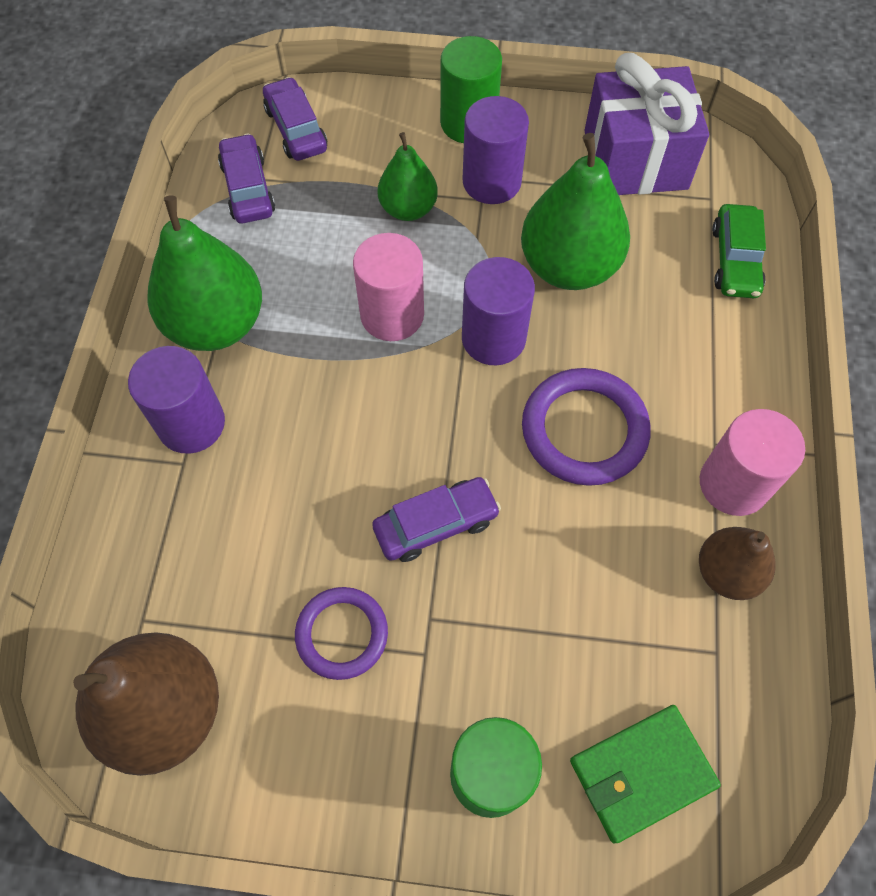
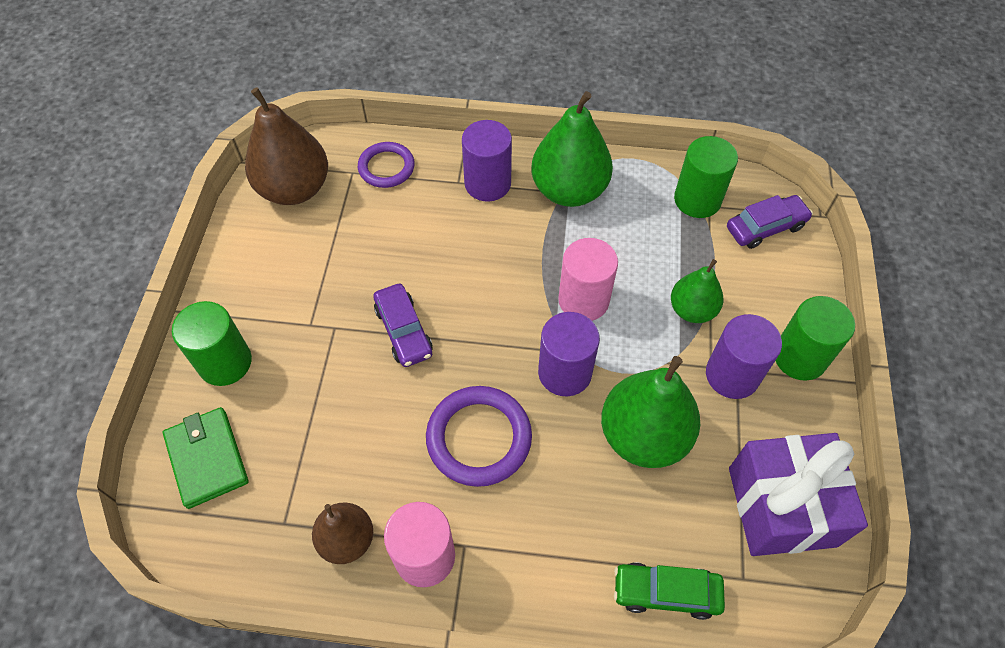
camera: 90 degrees right, 5 degrees down
purple car [218,133,275,223] -> green cylinder [674,136,738,218]
purple ring [295,587,388,680] -> purple ring moved to [358,142,415,188]

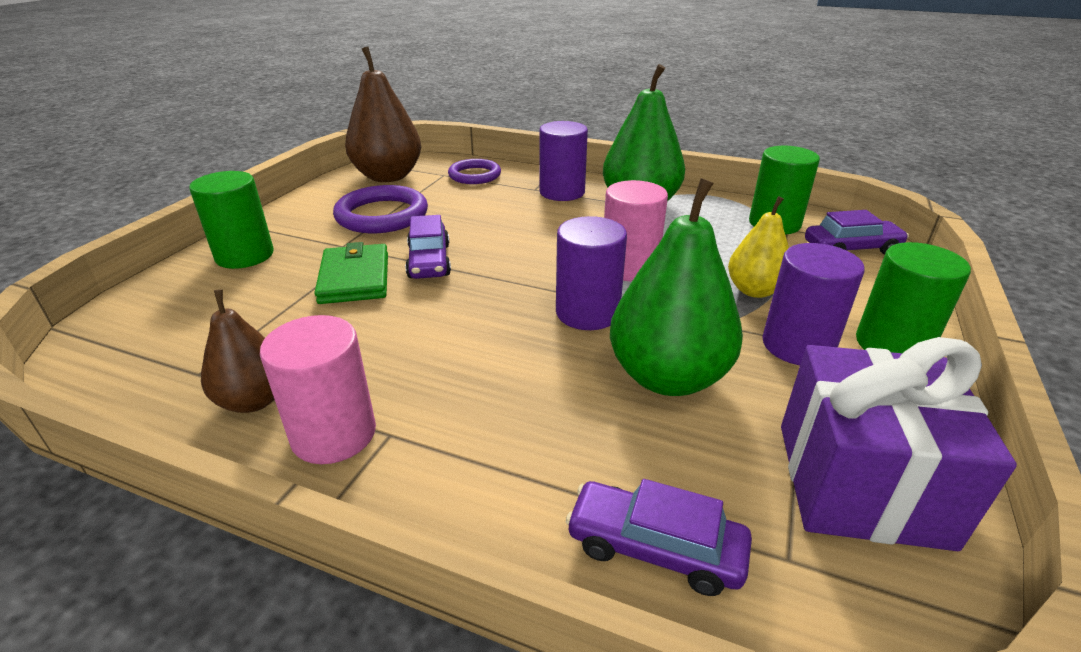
camera: 15 degrees right, 25 degrees down
green wallet [163,407,248,509] -> green wallet moved to [314,242,388,304]
purple ring [426,386,532,487] -> purple ring moved to [333,185,428,233]
green car [614,562,725,620] -> purple car [566,479,752,596]
green pear [671,259,723,323] -> yellow pear [728,196,789,298]

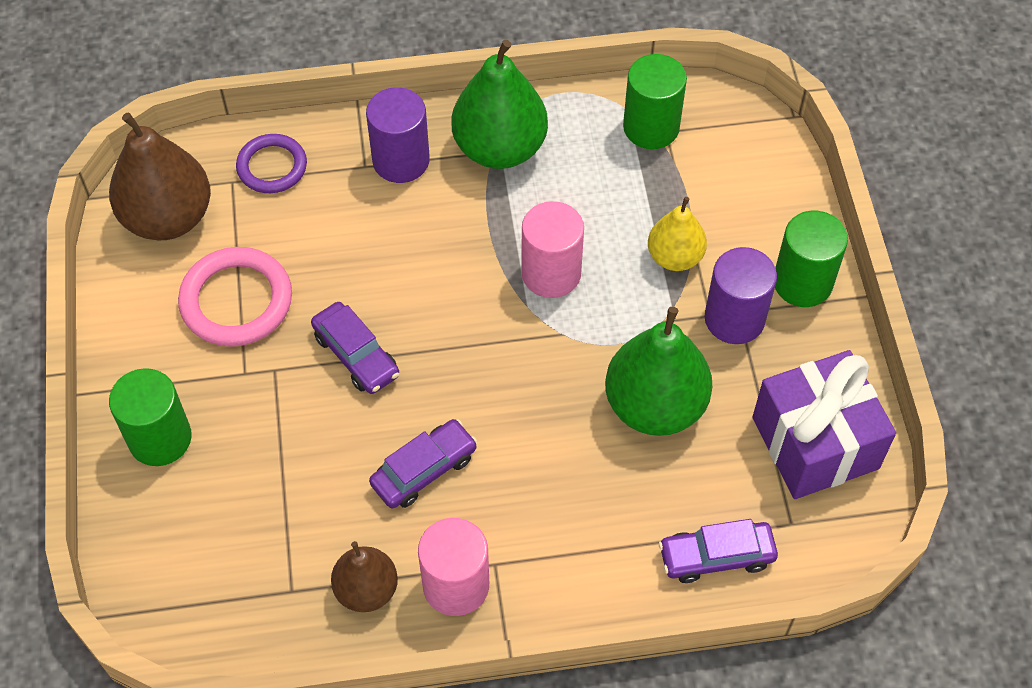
camera: 30 degrees left, 25 degrees up
green wallet [314,242,388,304] -> none
purple ring [333,185,428,233] -> pink ring [178,247,292,347]
purple cylinder [556,216,627,330] -> none
purple car [805,210,909,255] -> purple car moved to [369,419,478,508]

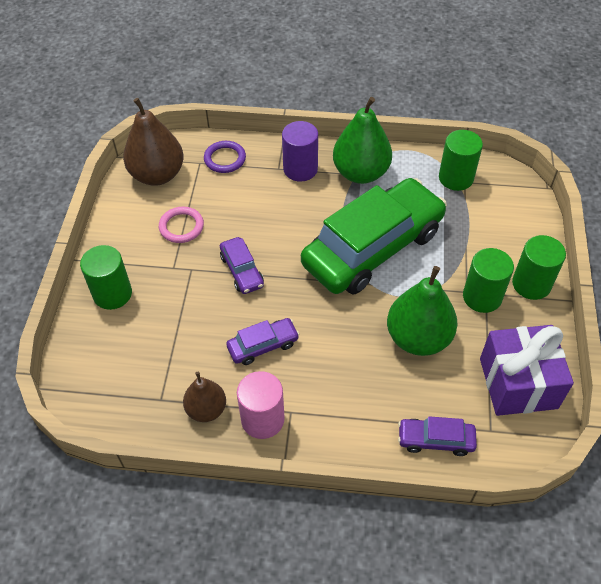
camera: 15 degrees right, 5 degrees down
pink ring [178,247,292,347] -> pink ring [159,207,204,243], size x0.66
pink cylinder [521,201,584,298] -> green car [301,178,447,295]
yellow pear [648,197,707,271] -> none
purple cylinder [705,247,777,344] -> green cylinder [463,248,514,313]

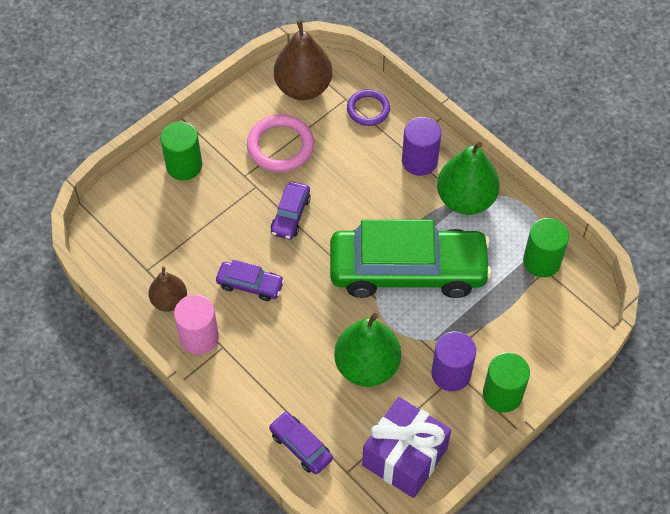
camera: 40 degrees right, 5 degrees up
pink ring [159,207,204,243] -> pink ring [247,115,314,172], size x1.52
green cylinder [463,248,514,313] -> purple cylinder [431,331,476,391]

